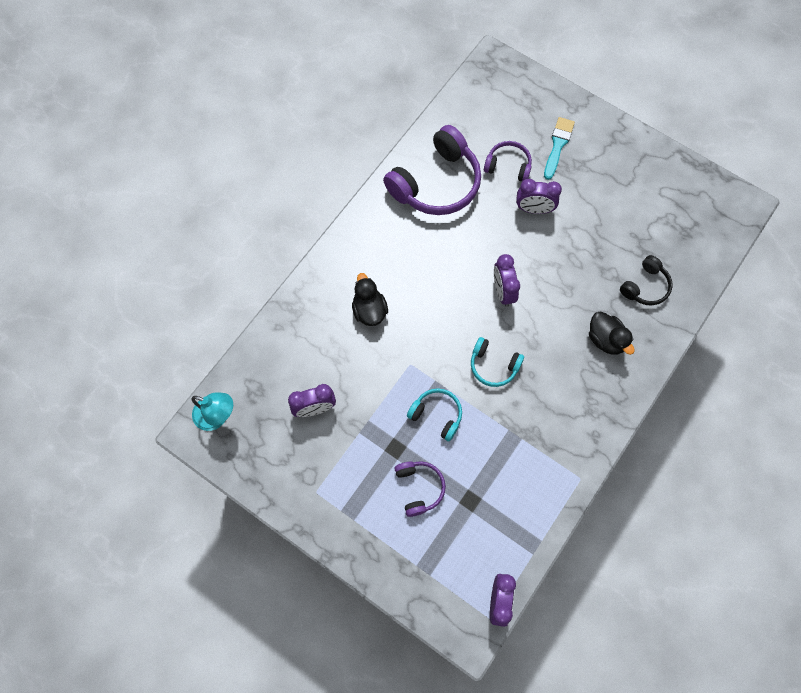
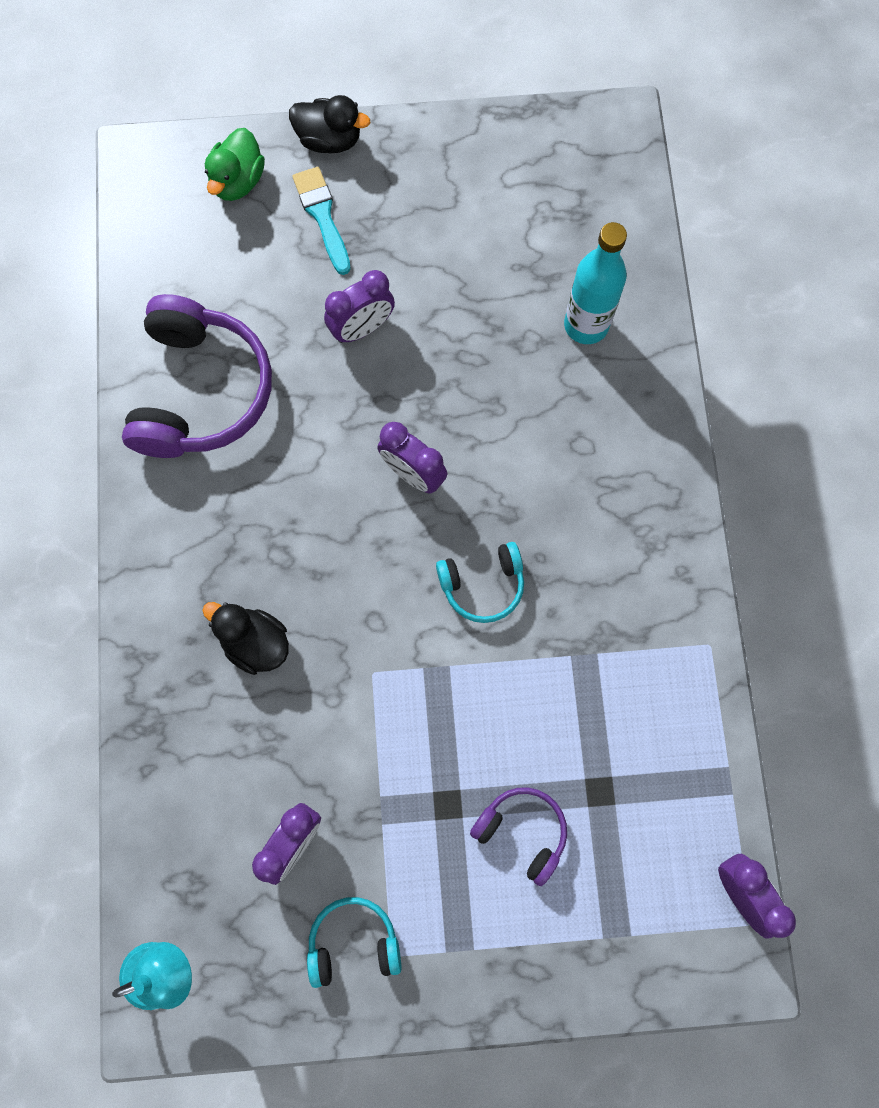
camera: 40 degrees left, 5 degrees up
turquoise headphones [407,388,462,441] -> turquoise headphones moved to [307,897,402,988]
purple headphones [484,141,532,181] -> none
black duck [589,312,635,355] -> black duck moved to [289,95,370,153]
black headphones [620,255,673,305] -> turquoise bottle [564,222,627,344]
none -> green duck [205,128,265,201]

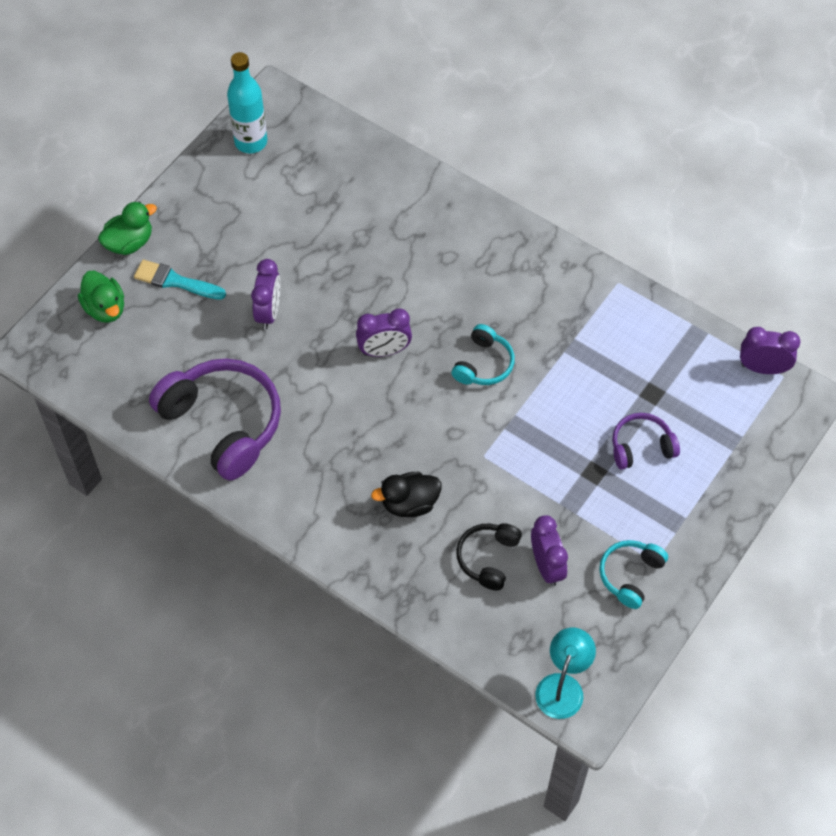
camera: 50 degrees left, 15 degrees down
black duck [289,95,370,153] -> green duck [98,201,157,255]
turquoise bottle [564,222,627,344] -> turquoise bottle moved to [227,52,267,153]
none -> black headphones [456,523,522,591]

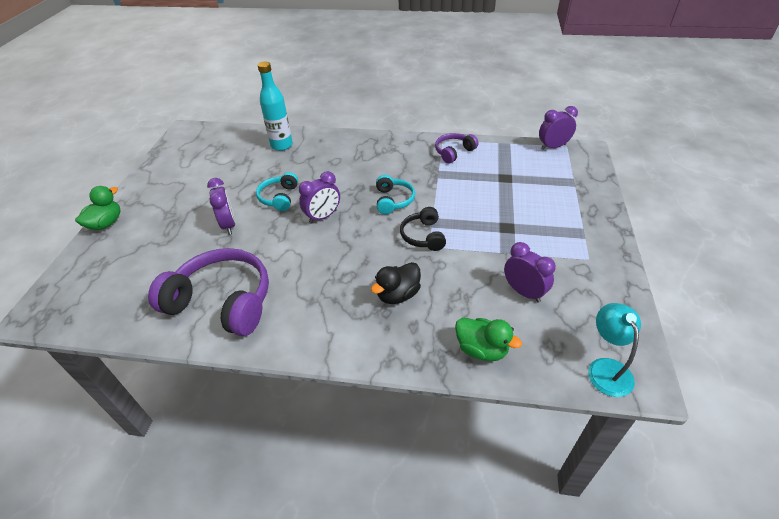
camera: 25 degrees left, 15 degrees down
green duck [78,271,124,323] -> green duck moved to [455,318,522,361]
turquoise brush [134,259,226,300] -> none
turquoise bottle [227,52,267,153] -> turquoise bottle moved to [258,62,293,151]
black headphones [456,523,522,591] -> black headphones moved to [400,207,446,251]
turquoise headphones [599,540,668,609] -> turquoise headphones moved to [256,172,298,211]
purple headphones [612,413,680,470] -> purple headphones moved to [435,133,478,163]

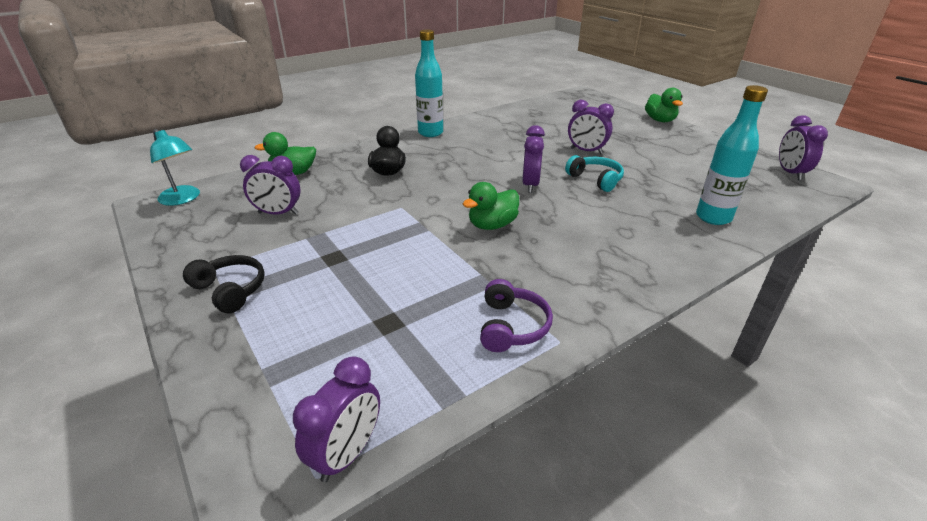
camera: 135 degrees right, 10 degrees down
purple headphones [148,248,269,336] -> none
turquoise headphones [376,175,415,214] -> green duck [463,182,519,230]
black headphones [400,207,446,251] -> black headphones moved to [183,255,265,313]
none -> turquoise bottle [415,30,443,137]
none -> purple clock [779,115,828,180]

